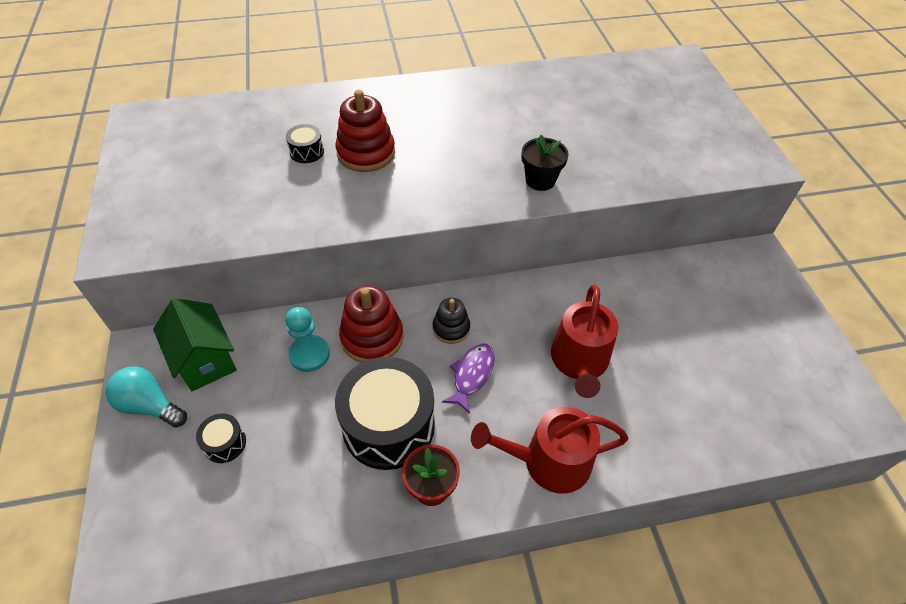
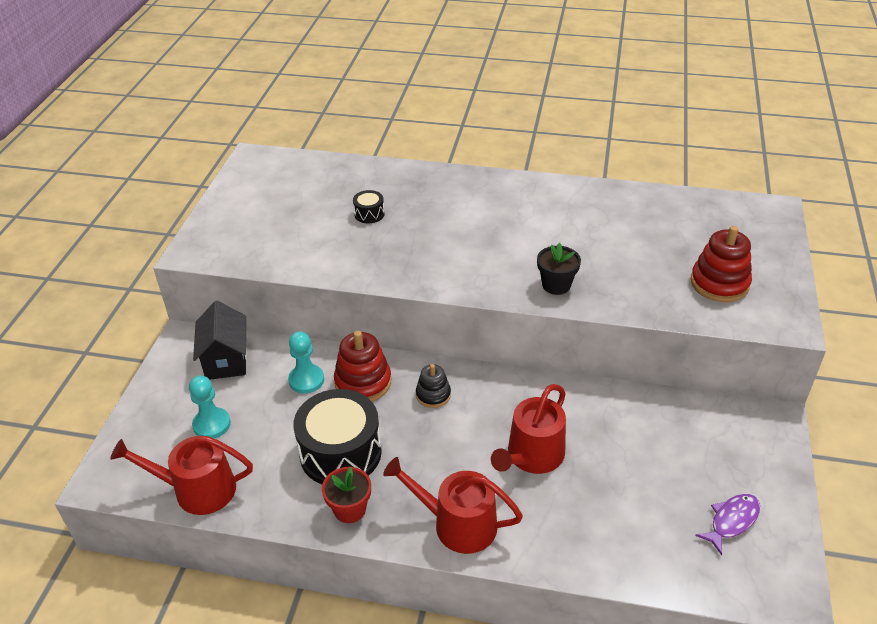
camera: 25 degrees right, 10 degrees down
turquoise light bulb [105,366,187,428] -> none
green house [153,298,237,391] -> black house [193,301,247,380]
black drum [196,413,246,463] -> turquoise pawn [189,375,231,438]
red stacking toy [335,90,395,172] -> red stacking toy moved to [691,226,752,302]
purple fish [442,343,495,414] -> purple fish moved to [695,494,760,555]
none -> red watering can [110,436,253,515]

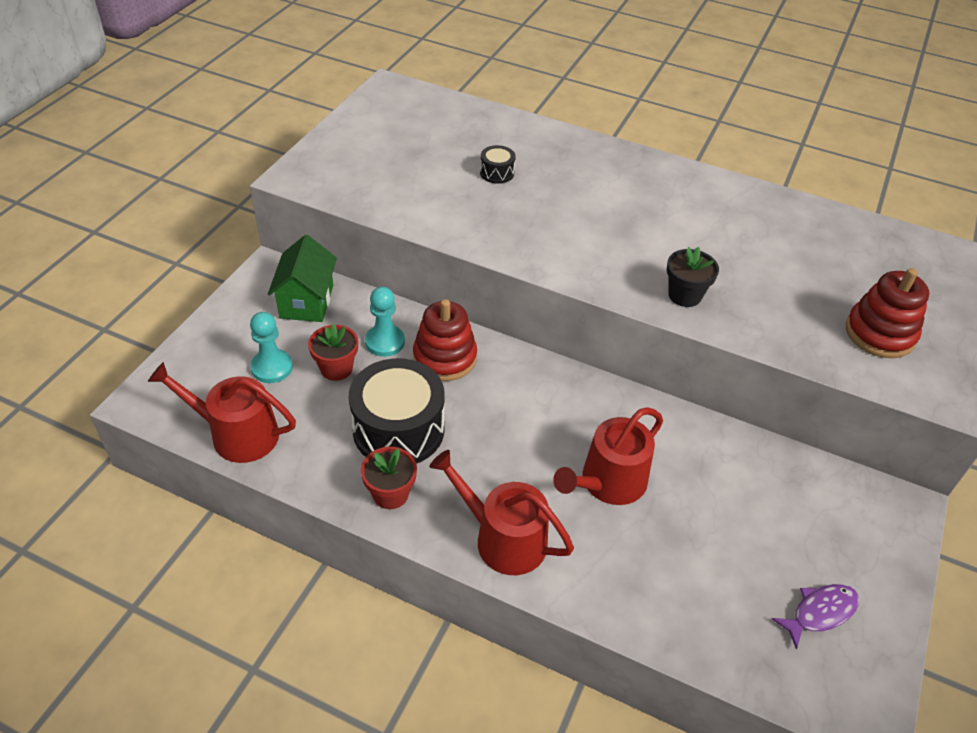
camera: 10 degrees right, 5 degrees up
black house [193,301,247,380] -> green house [268,235,337,322]
black stacking toy [416,364,451,408] -> none
none -> red flower pot [308,324,358,381]

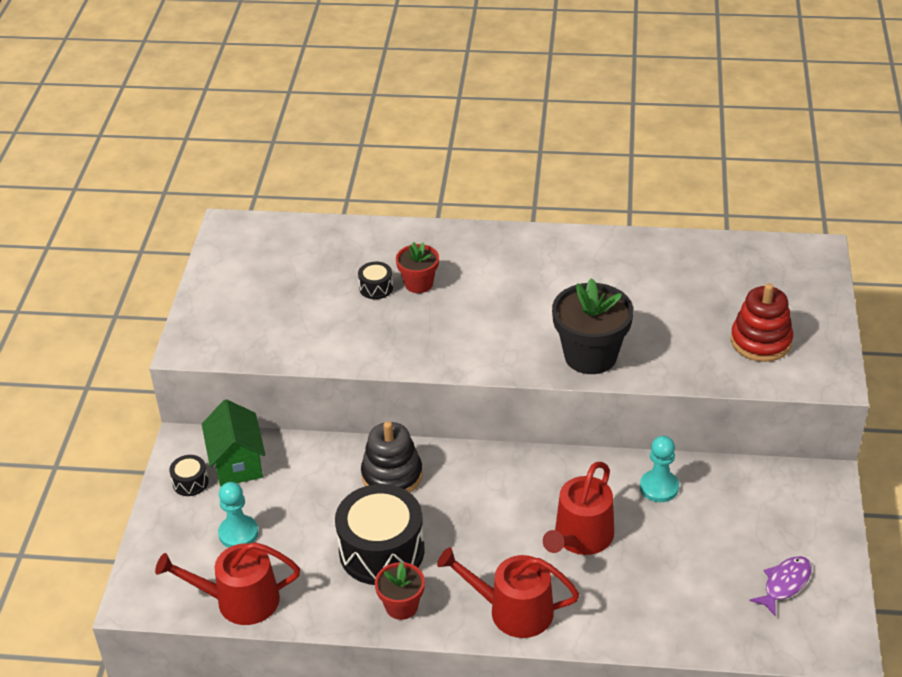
camera: 15 degrees left, 5 degrees down
red flower pot [308,324,358,381] -> red flower pot moved to [396,242,439,293]
turquoise pawn [365,287,405,357] -> turquoise pawn moved to [640,436,679,502]
red stacking toy [413,299,477,381] -> black stacking toy [361,421,423,493]
black flower pot [667,247,719,307] -> black flower pot [552,278,634,374], size x1.74
none -> black drum [169,455,209,496]

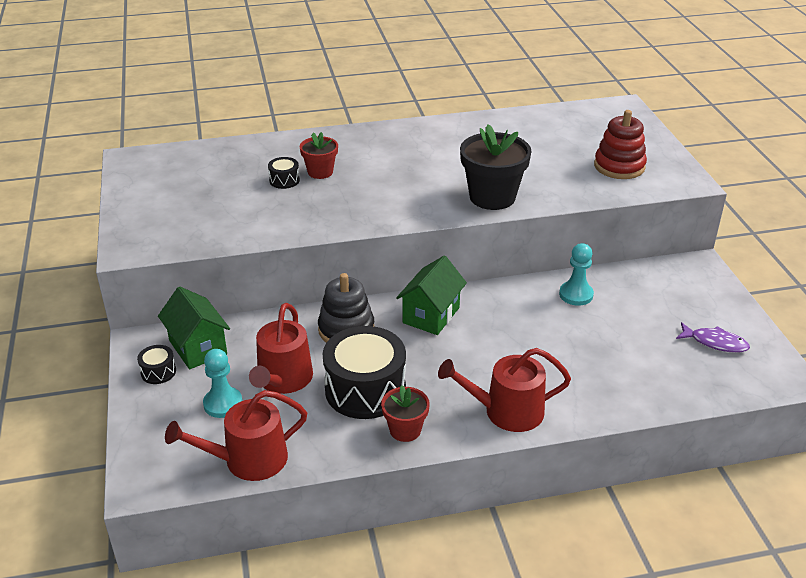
camera: 20 degrees left, 5 degrees down
red watering can [543,462,614,555] -> red watering can moved to [249,303,313,394]
purple fish [749,556,812,616] -> purple fish turned 90 degrees clockwise [676,322,750,353]
none -> green house [396,256,467,335]

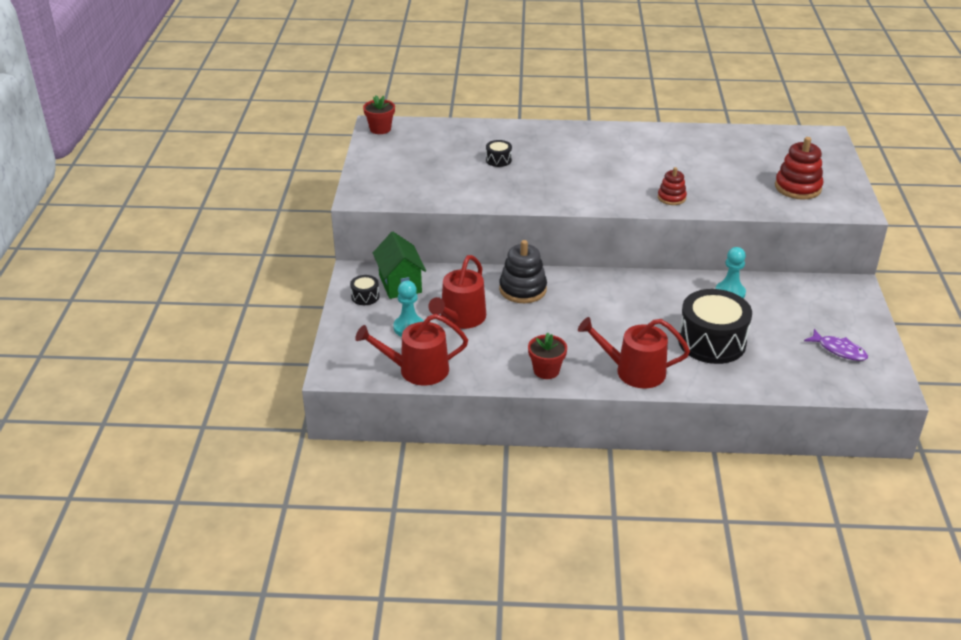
camera: 15 degrees right, 0 degrees up
red flower pot [299,132,338,179] -> red flower pot moved to [363,95,395,134]
black drum [323,326,406,419] -> black drum moved to [678,289,752,364]
green house [396,256,467,335] -> none
black flower pot [460,124,532,210] -> red stacking toy [658,167,687,205]

